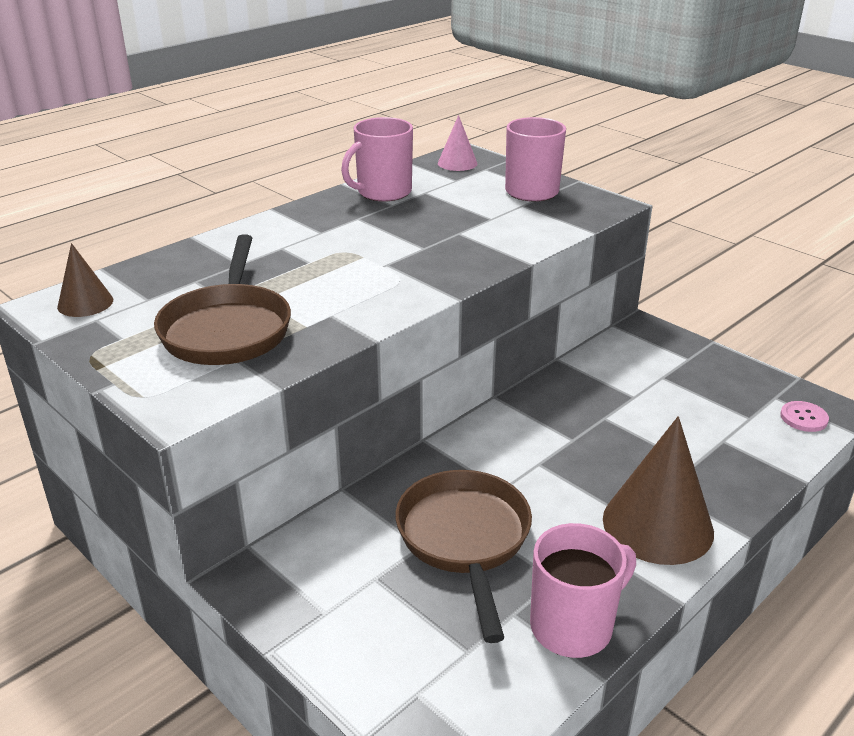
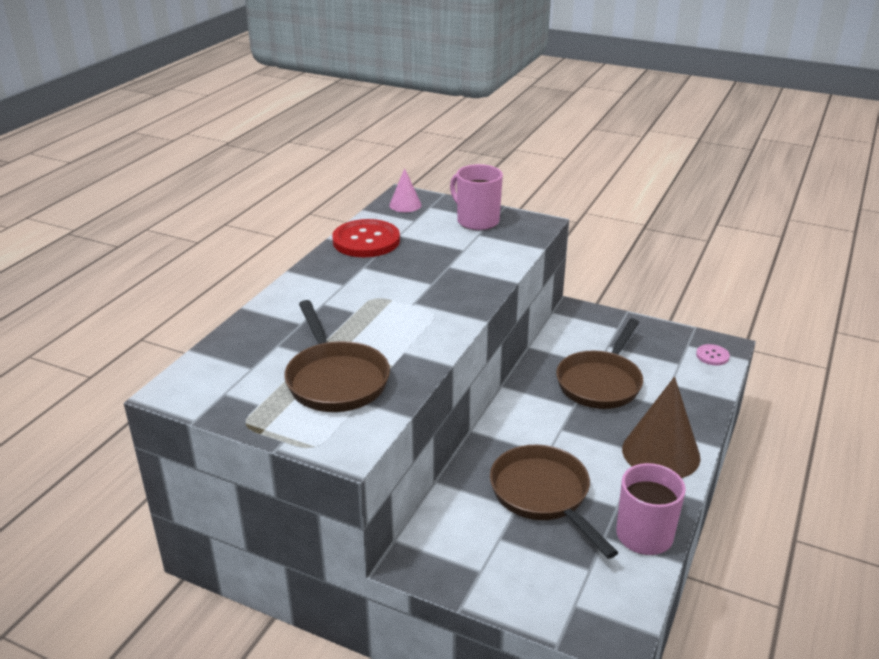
camera: 20 degrees left, 0 degrees up
brown cone [57,243,113,317] -> none
pink mug [341,117,413,202] -> red button [332,219,400,257]
none -> brown pan [556,319,643,409]

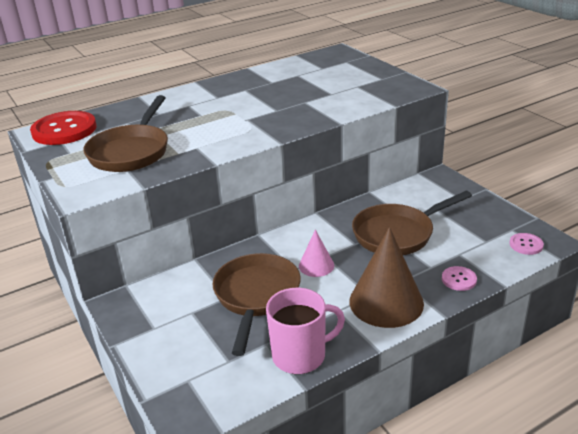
camera: 35 degrees right, 0 degrees up
red button [332,219,400,257] -> red button moved to [30,111,96,145]
pink cone [389,168,421,212] -> pink cone moved to [299,229,334,277]
pink mug [450,164,503,230] -> none
none -> pink button [442,266,477,291]

